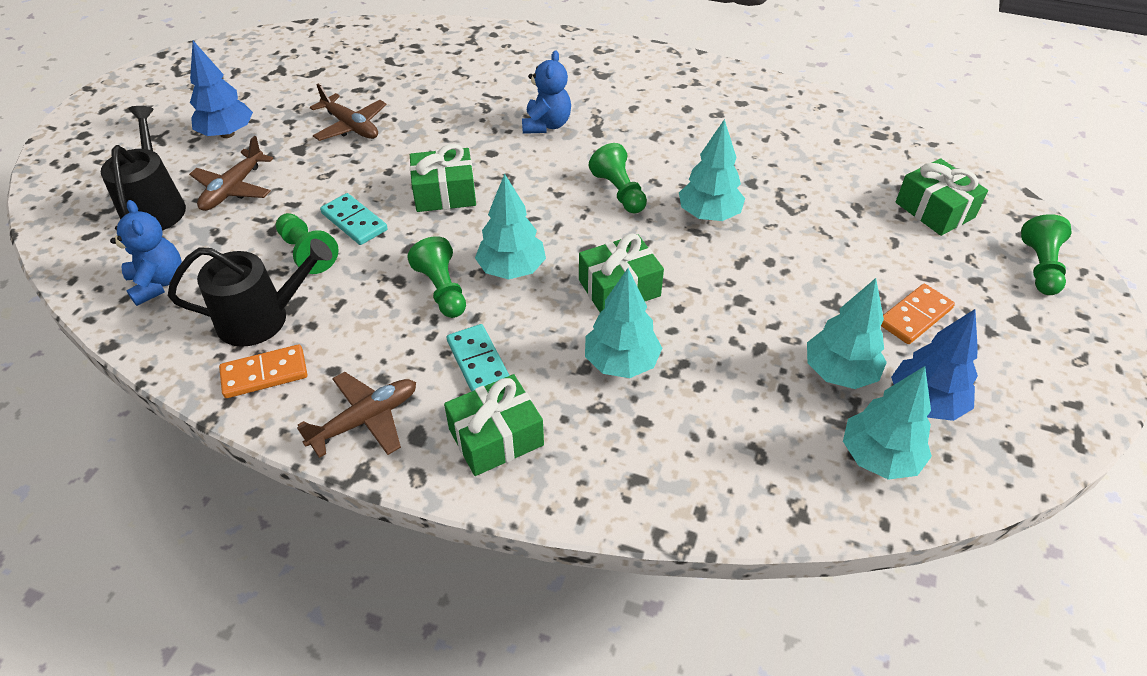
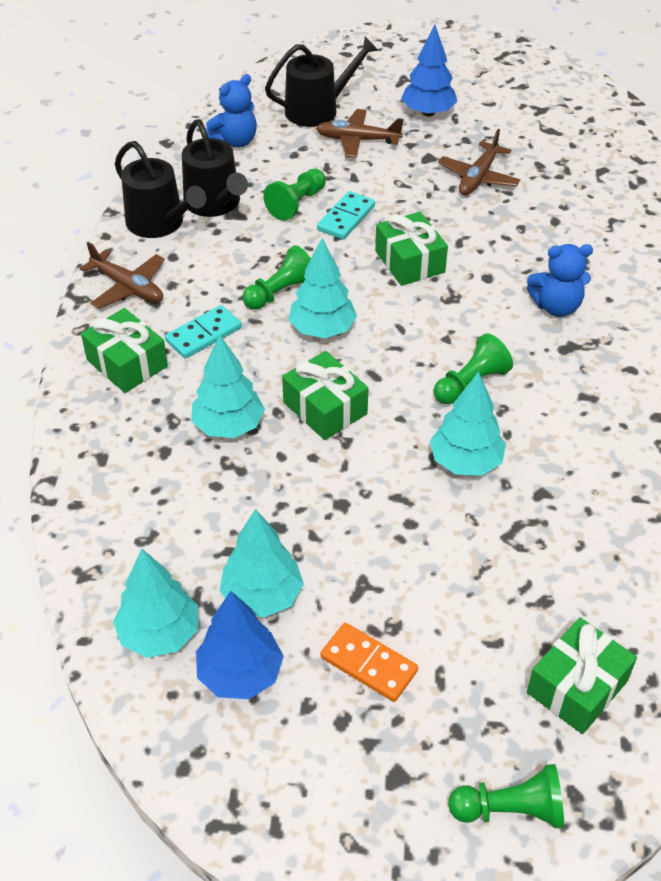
camera: 75 degrees right, 0 degrees up
orange domino [219,344,307,398] -> black watering can [115,141,206,238]

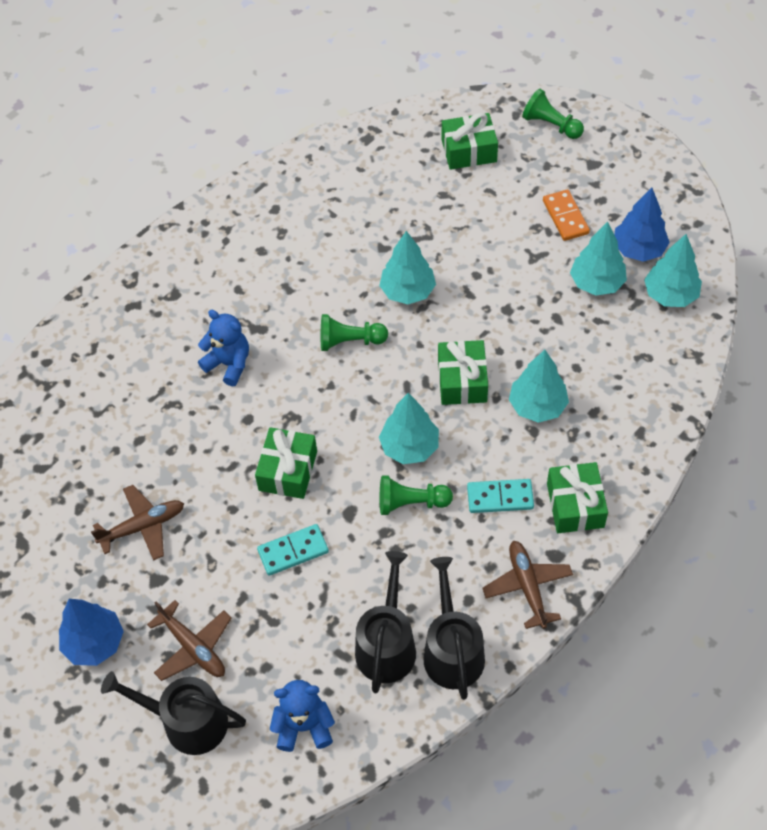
camera: 140 degrees left, 10 degrees up
green pawn [263,169,326,221] -> none

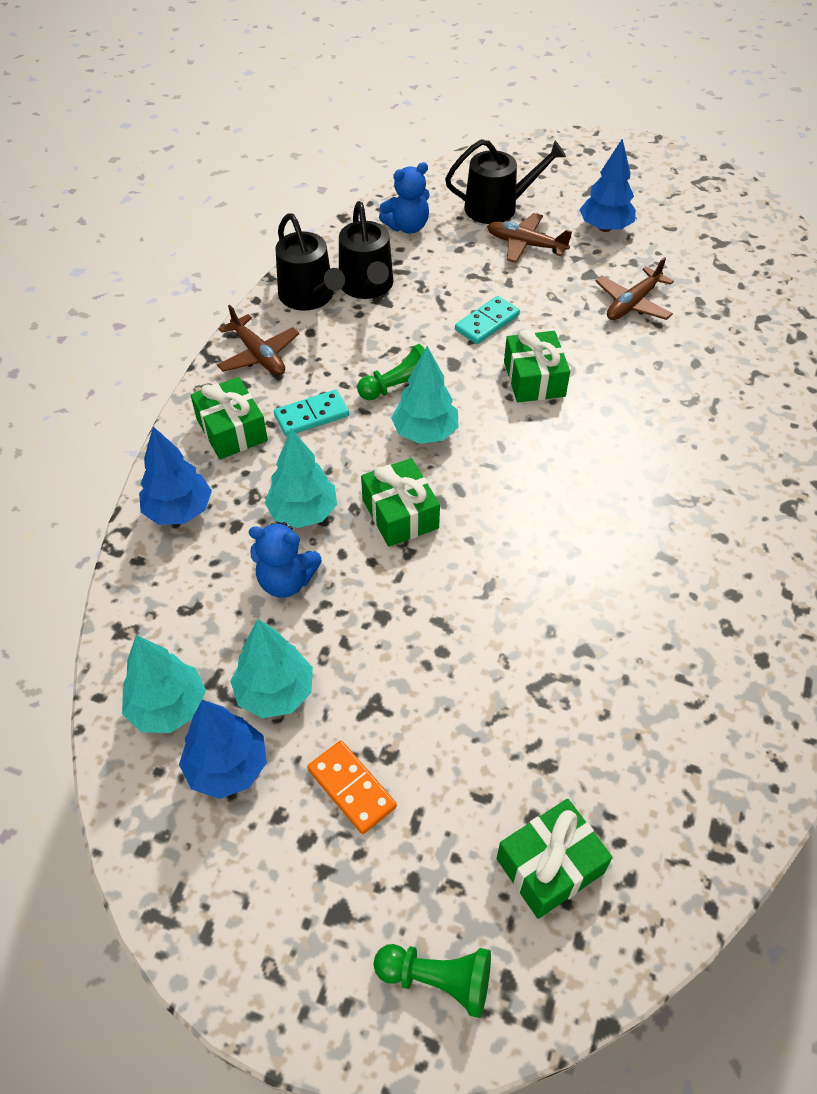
camera: 155 degrees right, 5 degrees down
blue teddy bear [198,310,249,386] -> blue teddy bear moved to [248,522,322,598]
green pawn [321,314,388,351] -> none
turquoise tree [379,231,436,304] -> none
none -> blue tree [139,427,212,525]

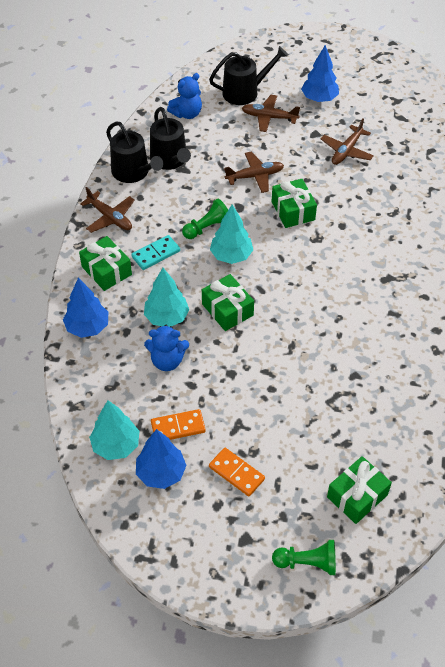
camera: 10 degrees left, 0 degrees up
turquoise tree [230,619,313,718] -> orange domino [151,409,206,440]
turquoise domino [455,296,520,344] -> brown plane [224,152,284,193]

